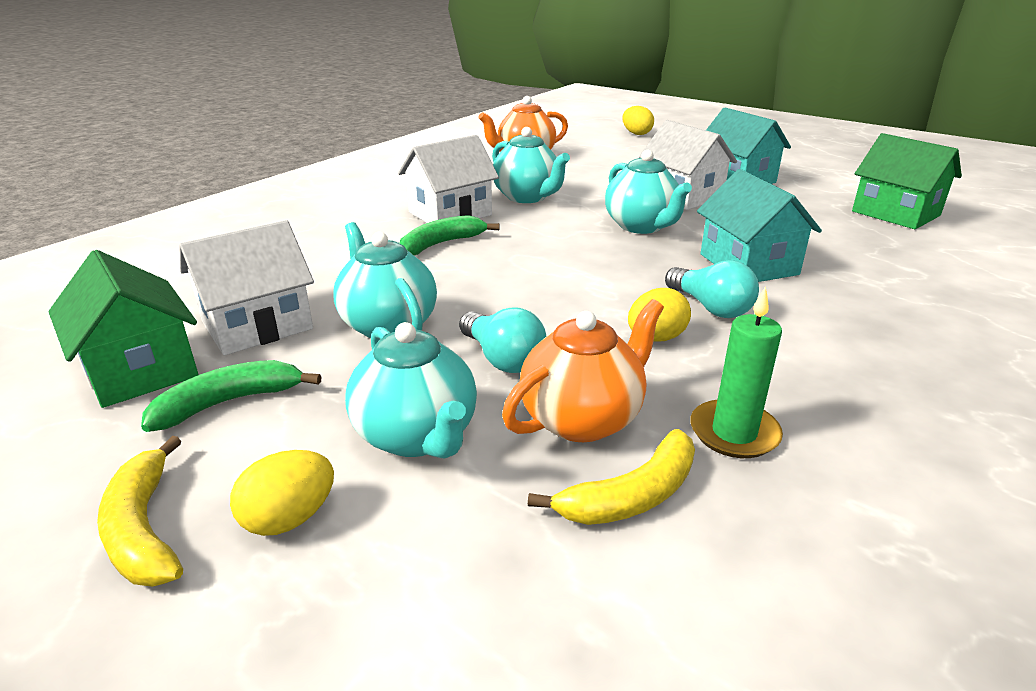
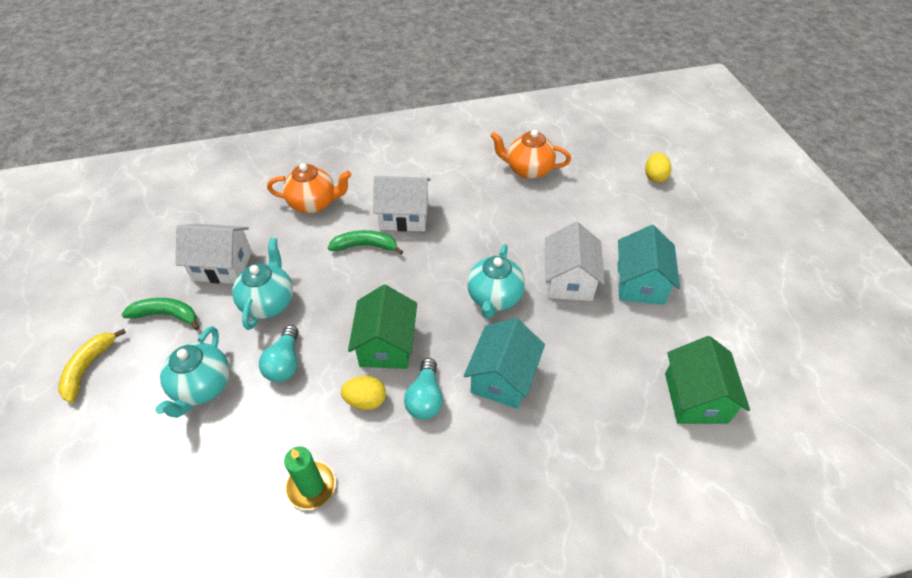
camera: 40 degrees right, 20 degrees up
green house [48,250,198,408] -> green house moved to [348,285,417,369]
yellow egg [230,450,334,536] -> none
turquoise teapot [492,127,570,203] -> none
orange teapot [502,299,664,442] -> orange teapot moved to [267,163,352,213]
yellow banana [528,429,695,525] -> none

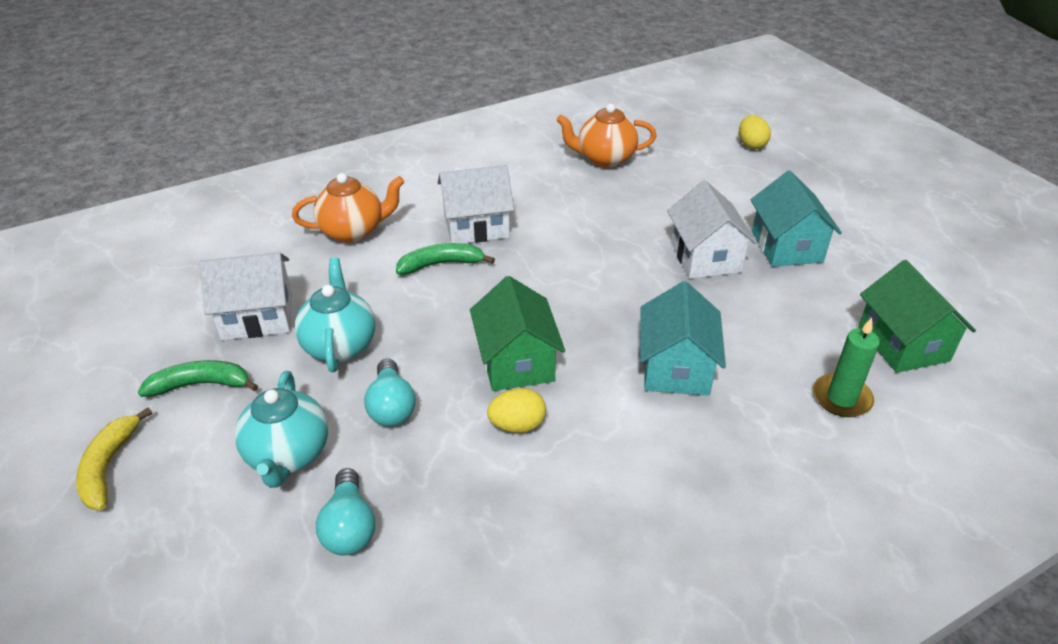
camera: 15 degrees left, 10 degrees down
green candle [284,447,336,510] -> green candle moved to [813,317,880,417]
turquoise light bulb [404,358,443,420] -> turquoise light bulb moved to [316,468,375,556]
turquoise teapot [467,244,525,319] -> none

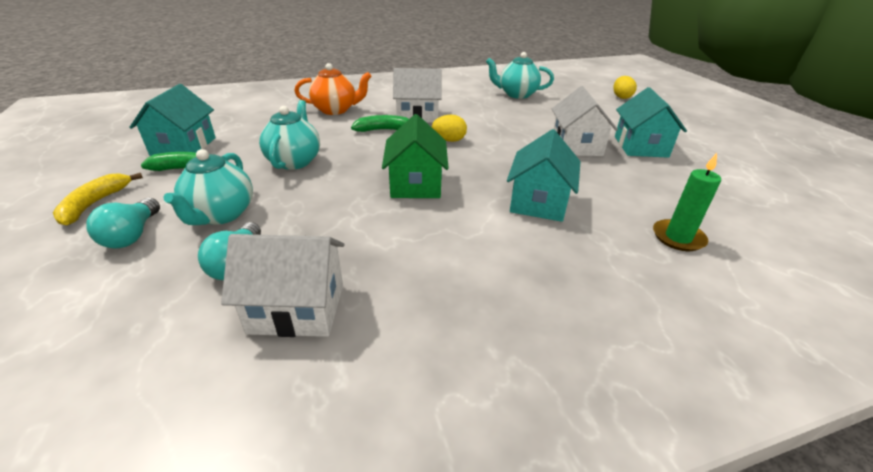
camera: 10 degrees right, 5 degrees down
white house [199,252,292,340] -> white house moved to [221,234,345,337]
turquoise light bulb [364,359,416,426] -> turquoise light bulb moved to [86,198,160,249]
yellow egg [487,388,546,433] -> yellow egg moved to [432,115,467,142]
orange teapot [556,104,657,168] -> turquoise teapot [486,52,554,99]
green house [858,260,976,373] -> none
none -> turquoise house [129,84,216,156]

